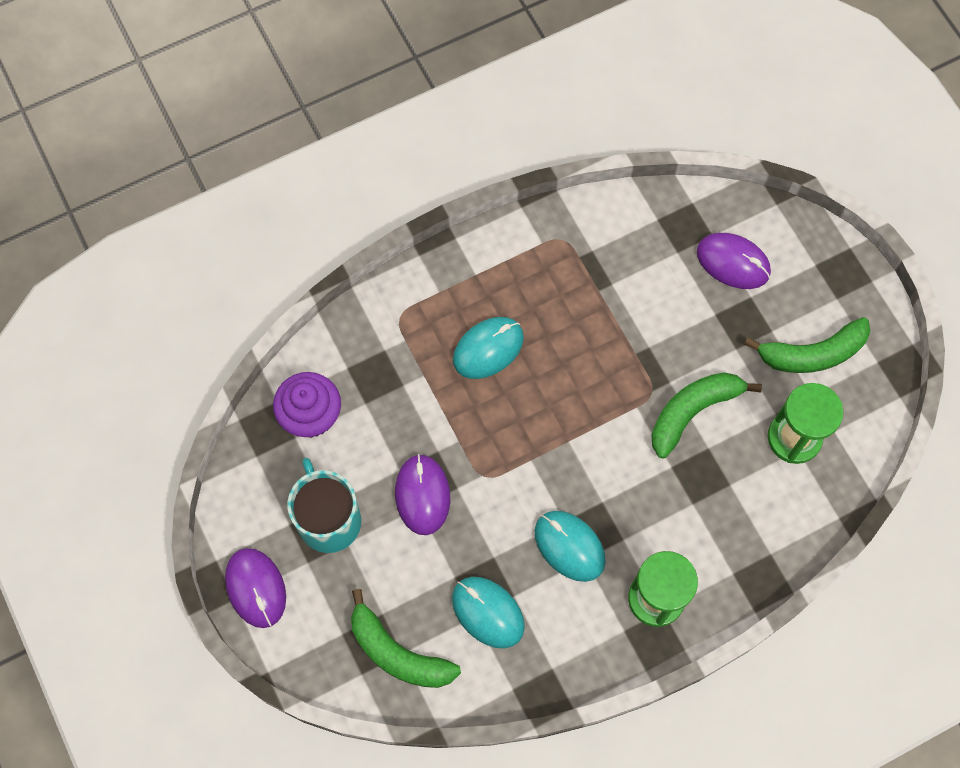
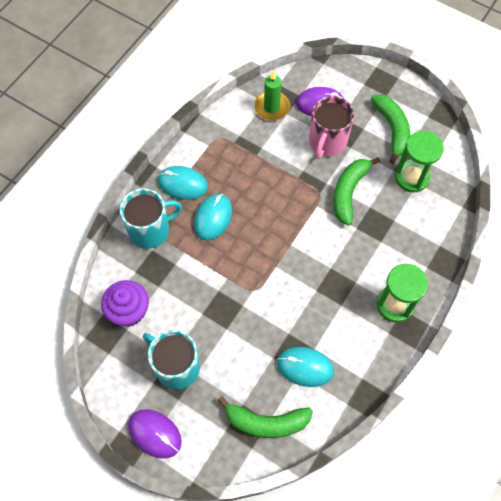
camera: 30 degrees left, 5 degrees down
purple mouse [395,454,450,535] -> none
turquoise mouse [535,511,606,582] -> turquoise mouse moved to [157,166,208,200]
green banana [744,317,870,373] -> green banana turned 60 degrees counterclockwise [371,94,410,164]
none -> turquoise mug [120,188,182,249]
none -> green candle [254,71,290,121]
none -> pink mug [309,96,354,159]

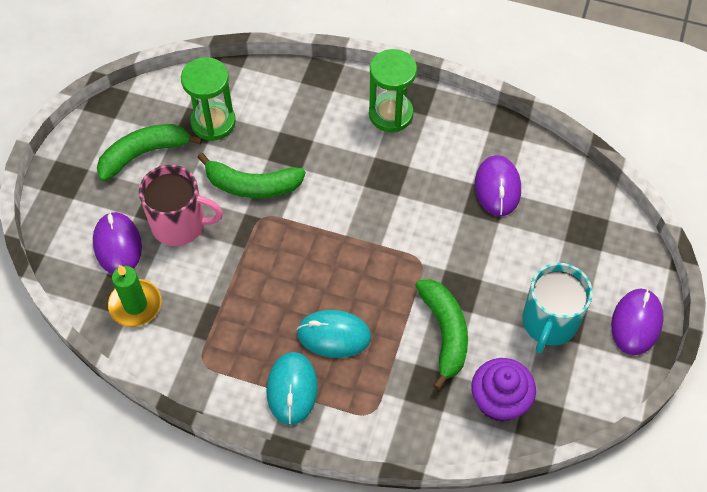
camera: 105 degrees left, 5 degrees down
turquoise mug [120,188,182,249] -> none
green banana [217,396,313,438] -> green banana moved to [415,279,468,390]
turquoise mouse [277,347,334,387] -> purple mouse [475,155,521,216]

